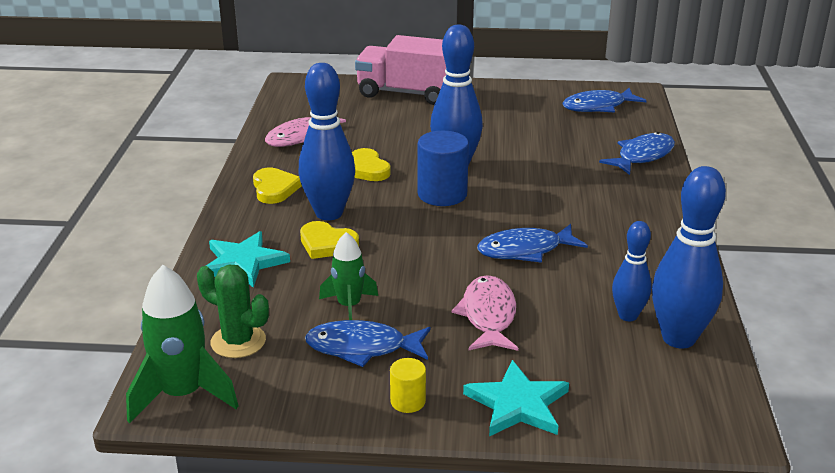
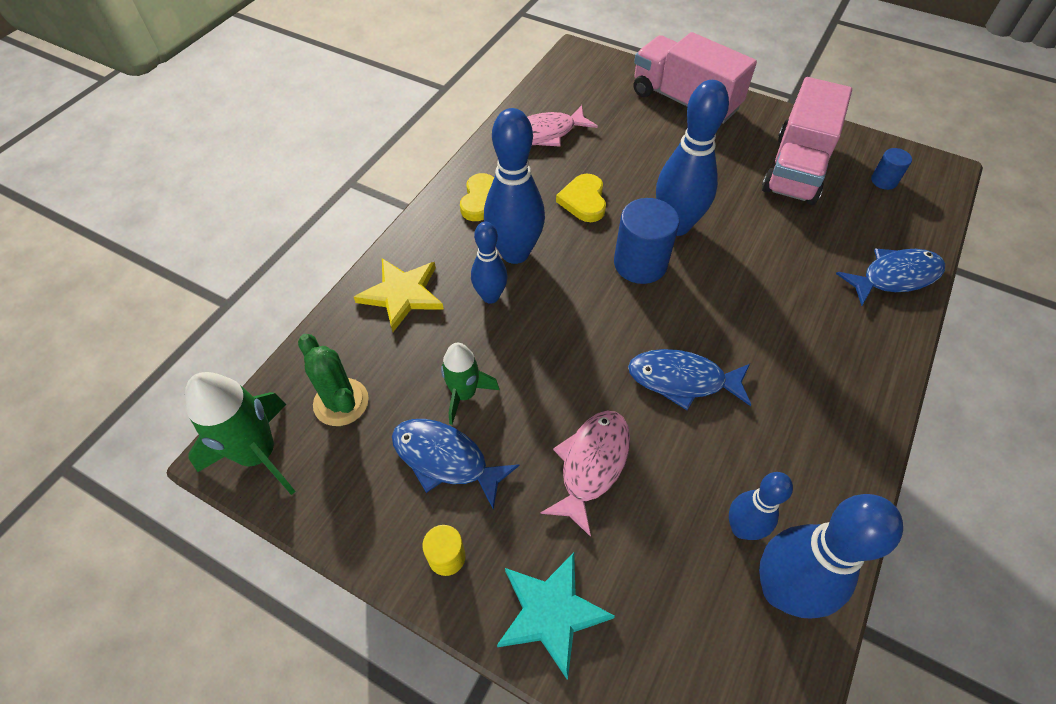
camera: 25 degrees right, 25 degrees up
turquoise star [206,231,290,288] -> yellow star [354,258,444,332]
yellow heart [300,221,359,259] -> blue bowling pin [471,222,507,304]
blue fish [562,88,647,112] -> blue cylinder [871,148,912,190]
none -> pink truck [762,77,852,205]

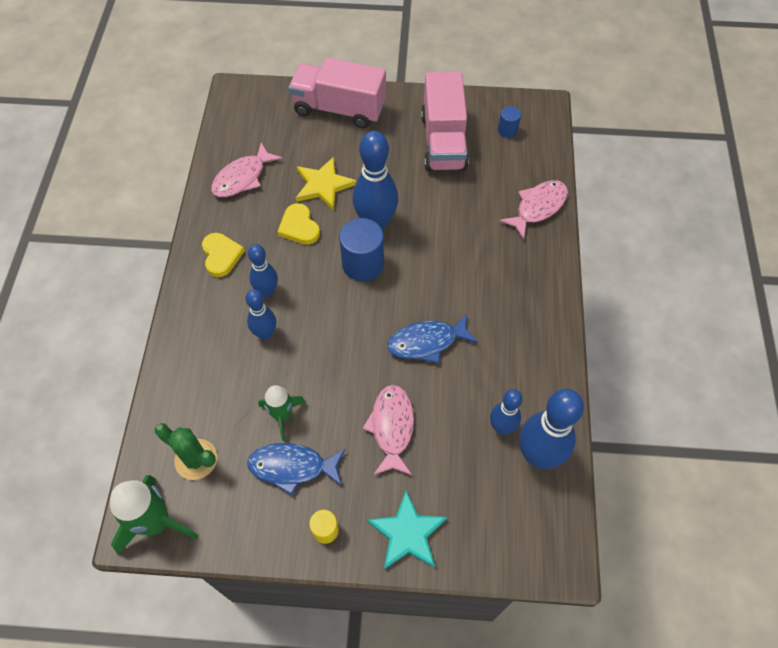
camera: 25 degrees left, 5 degrees up
yellow star [354,258,444,332] -> yellow star moved to [296,157,356,211]
blue bowling pin [484,108,545,264] -> blue bowling pin [248,244,278,297], size x0.59
blue fish [836,248,945,306] -> pink fish [499,180,568,240]

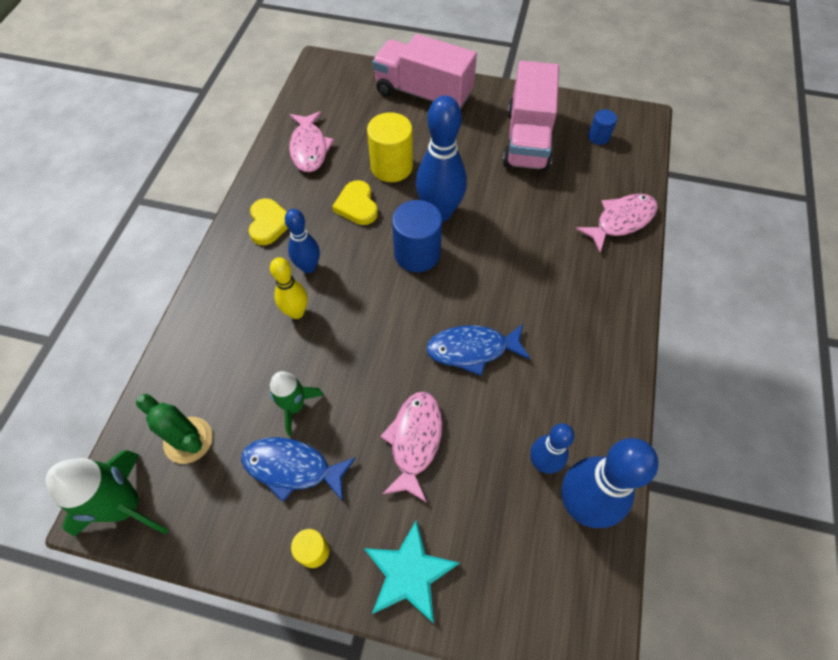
camera: 10 degrees right, 0 degrees up
pink fish [211,142,282,197] -> pink fish turned 60 degrees counterclockwise [289,111,334,173]
blue bowling pin [245,289,276,340] -> yellow bowling pin [270,257,308,319]
yellow star [296,157,356,211] -> yellow cylinder [367,112,413,182]

